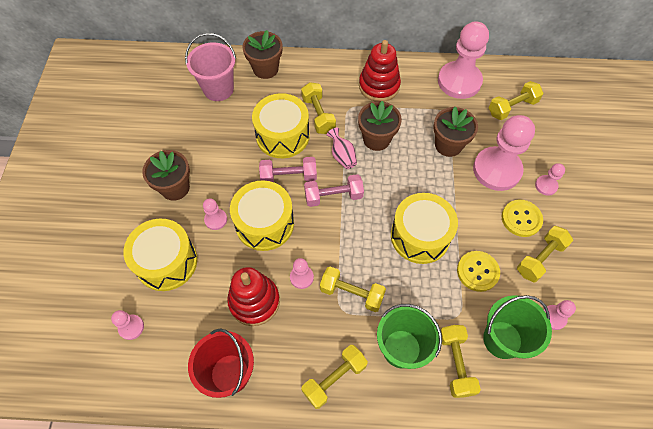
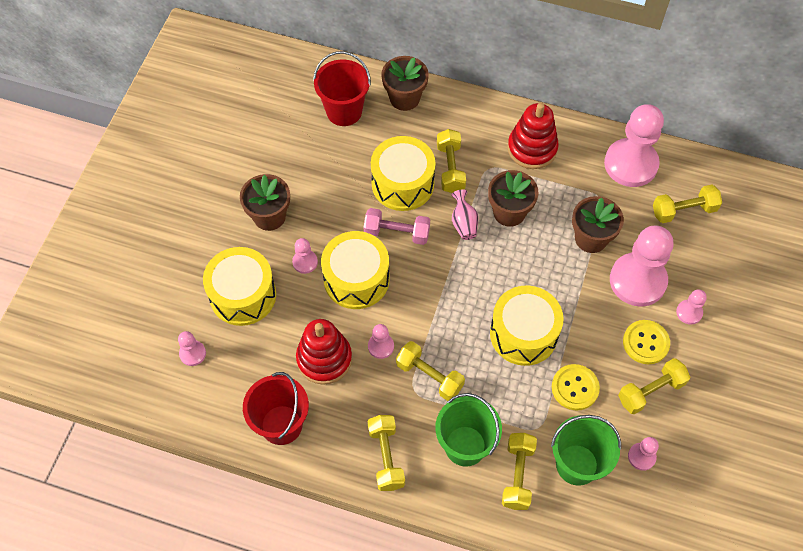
camera: 15 degrees right, 0 degrees up
pink bucket [185,33,236,101] -> red bucket [313,51,371,126]
yellow dumbbell [301,345,368,409] -> yellow dumbbell turned 75 degrees counterclockwise [368,415,405,491]
pink dumbbell [304,174,364,207] -> none

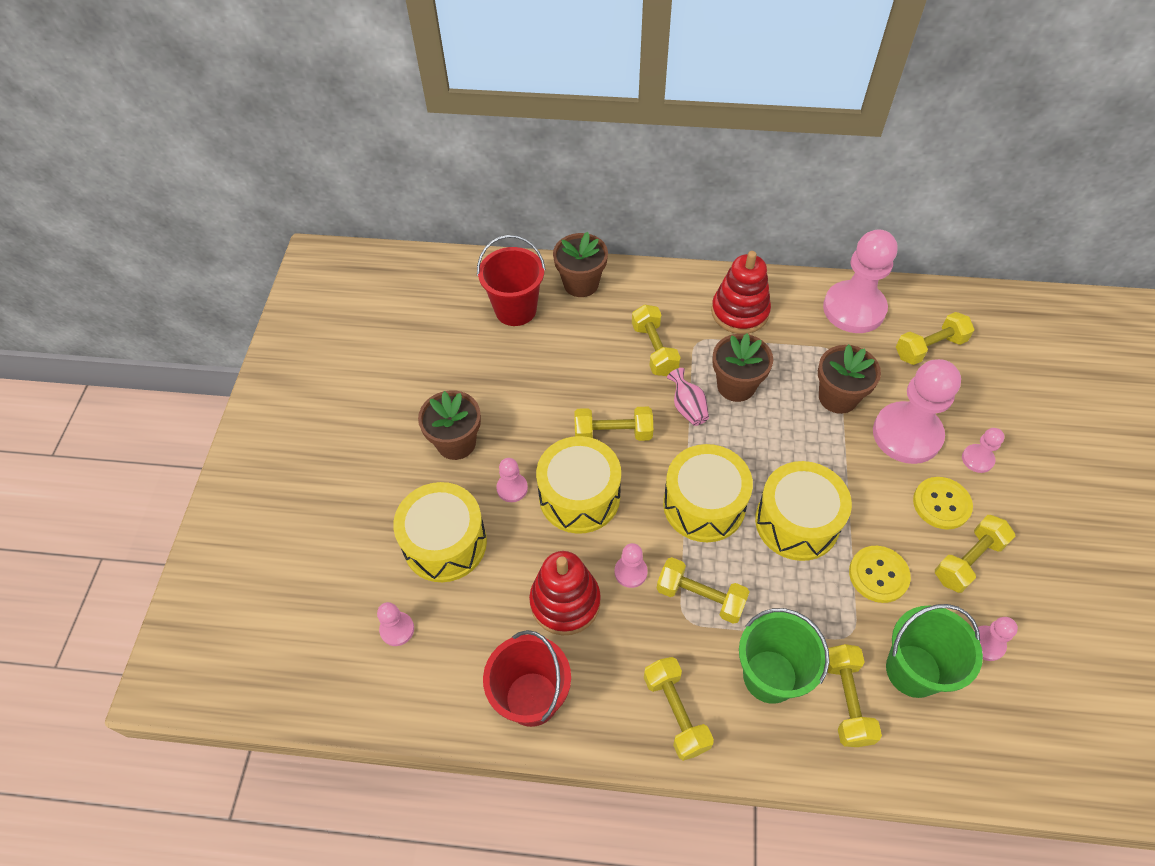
camera: 10 degrees left, 5 degrees down
pink dumbbell [364,208,430,245] -> yellow dumbbell [574,407,653,441]
yellow drum [371,136,435,211] -> yellow drum moved to [663,444,753,542]

